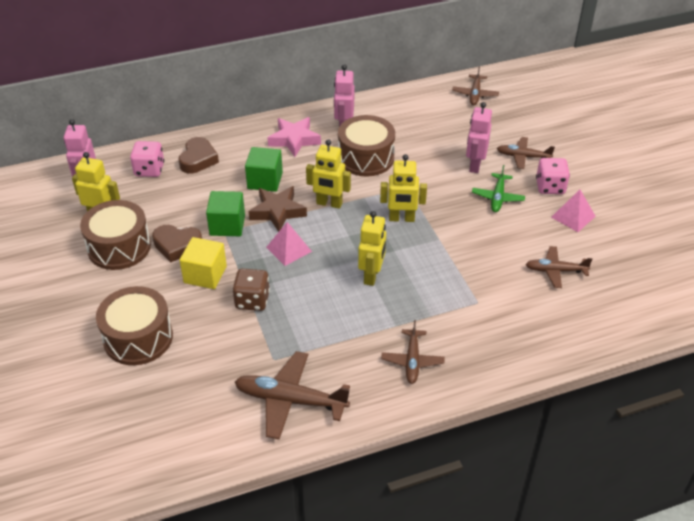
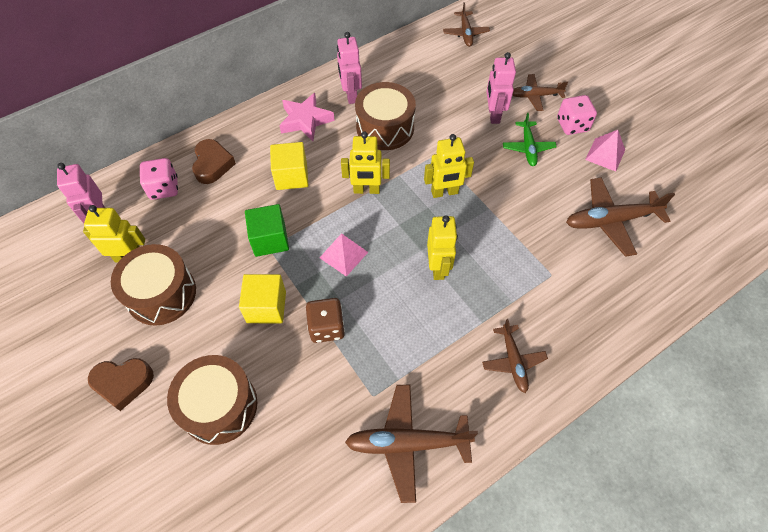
camera: 15 degrees left, 15 degrees up
brown heart [152,225,202,262] -> brown heart moved to [88,358,154,411]
green cube [245,147,283,192] -> yellow cube [270,142,309,190]
brown star [249,186,307,232] -> none
brown plane [525,246,592,288] -> brown plane [566,177,675,257], size x1.63

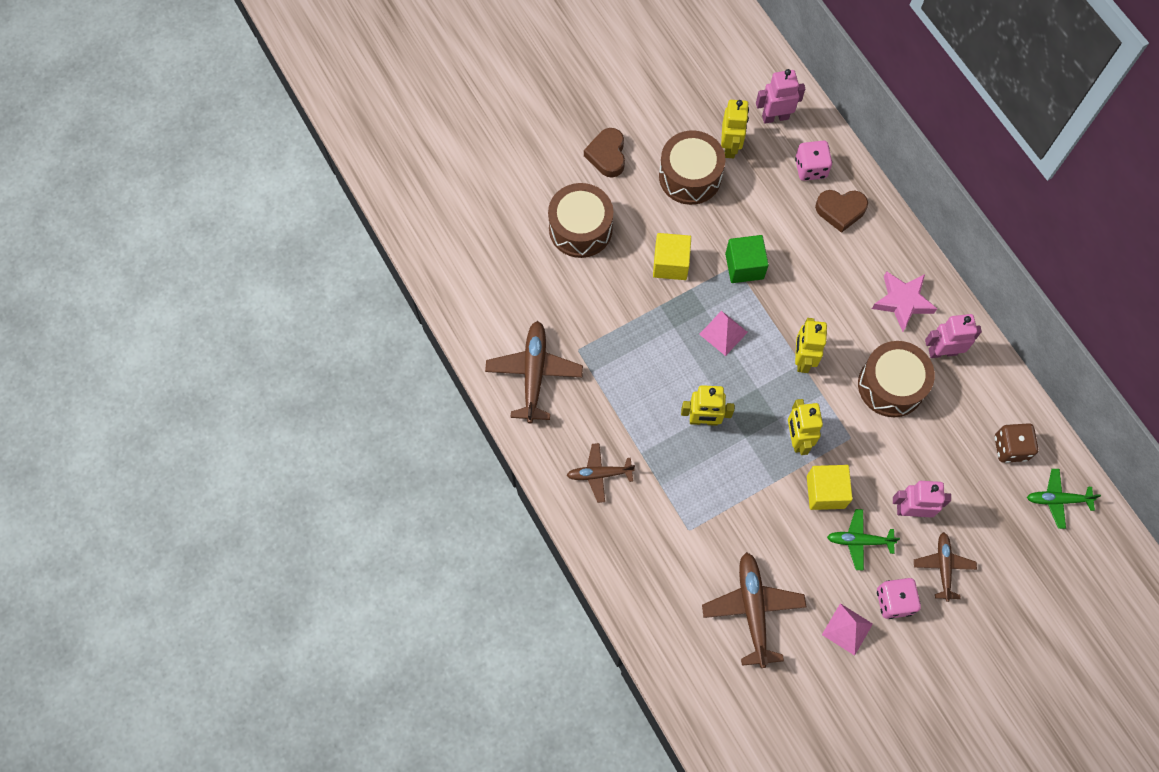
camera: 95 degrees right, 10 degrees up
yellow cube [270,142,309,190] -> yellow cube moved to [807,465,853,510]
brown dice [306,298,345,343] -> brown dice moved to [995,423,1038,463]
brown plane [443,2,490,47] -> green plane [1027,469,1101,529]

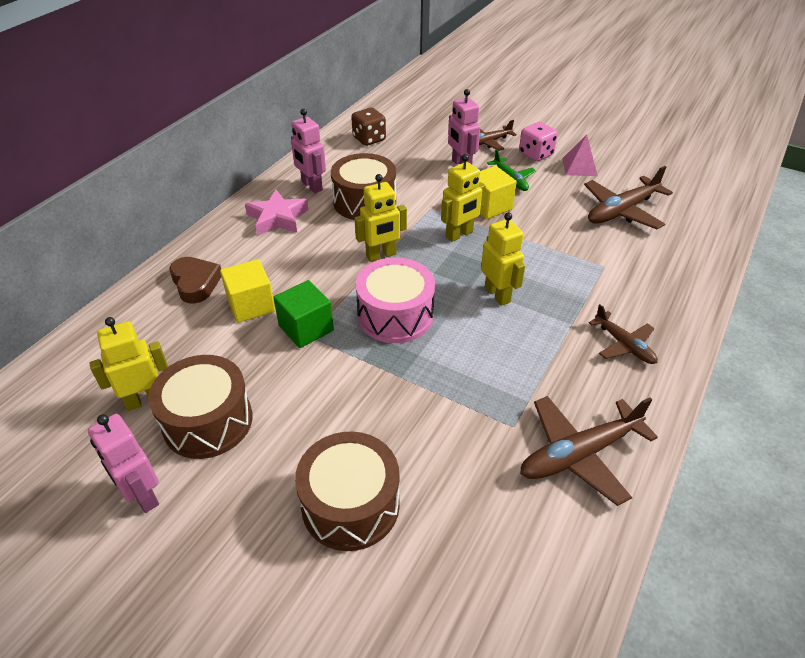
camera: 120 degrees left, 25 degrees down
brown heart [584,128,625,178] -> none
yellow cube [653,233,691,280] -> yellow cube moved to [220,259,275,323]
pink pyramid [699,311,748,356] -> pink drum [355,257,435,343]
pink robot [756,69,805,124] -> pink robot moved to [88,414,159,513]
pink dice [795,141,832,181] -> none
green plane [1027,469,1101,529] -> none

